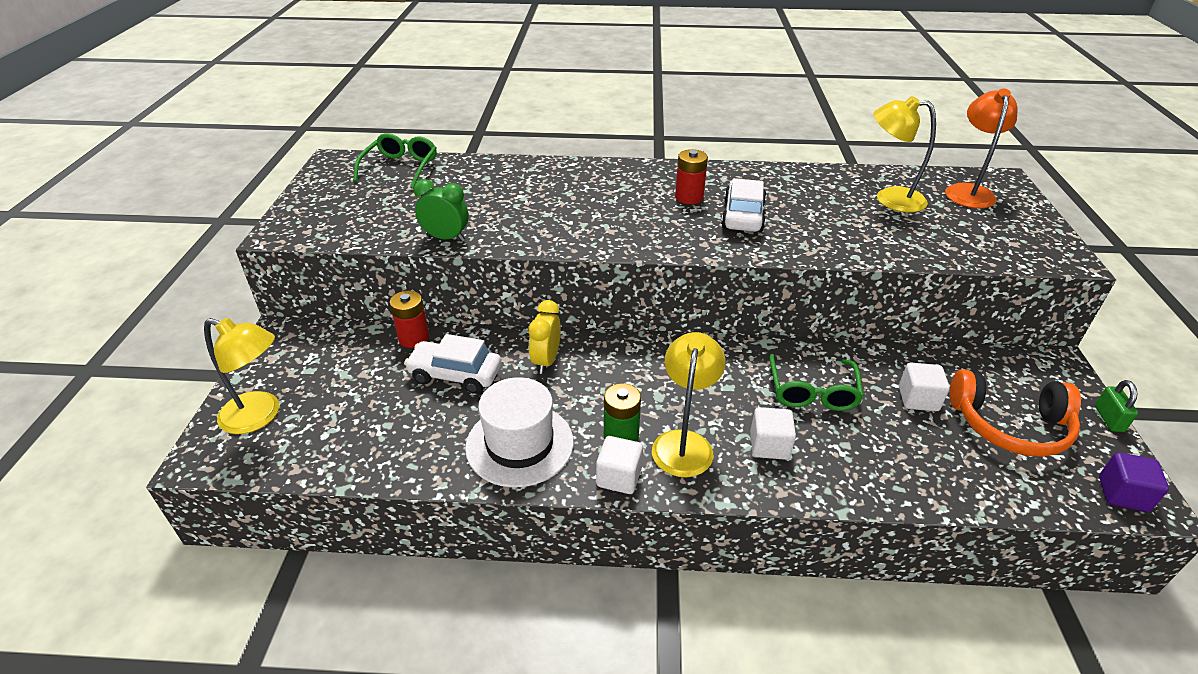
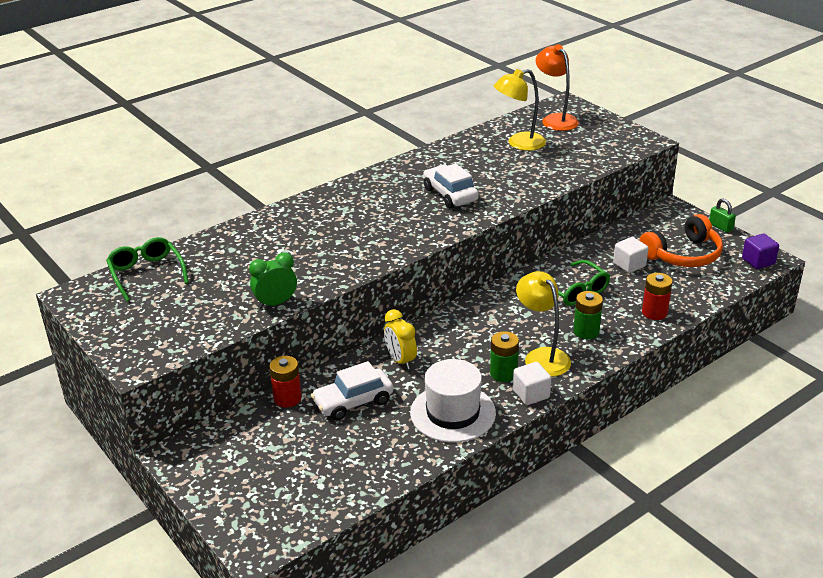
camera: 40 degrees left, 5 degrees down
yellow lamp [204,318,279,434] -> none
red battery [675,149,708,204] -> red battery moved to [642,273,673,320]
white cube [750,407,796,460] -> green battery [573,291,603,339]

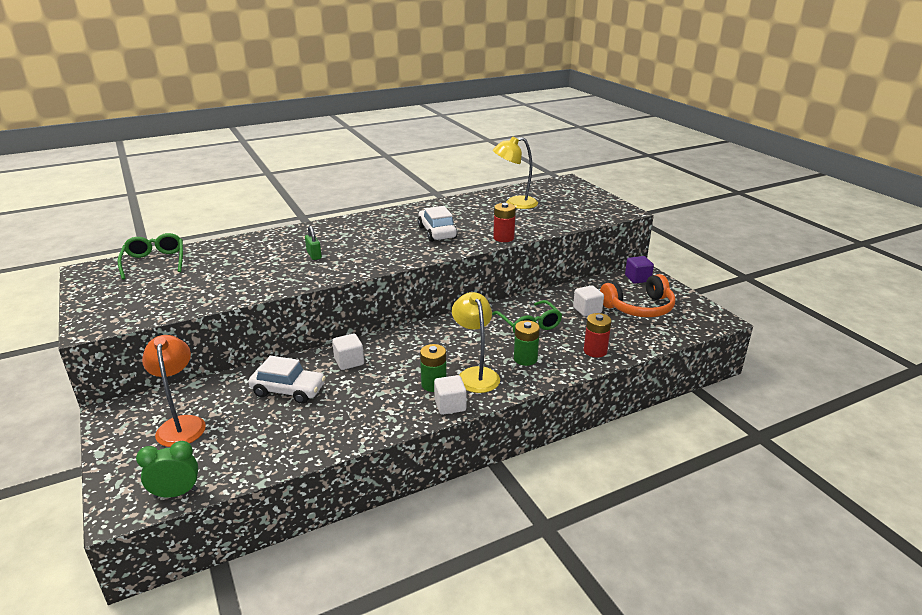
camera: 10 degrees right, 5 degrees down
green clock [249,252,297,308] -> green clock moved to [136,441,198,498]
red battery [269,356,301,408] -> red battery moved to [493,203,516,242]
white car [311,361,393,420] -> white car turned 150 degrees counterclockwise [249,356,326,404]
yellow clock [384,309,417,370] -> white cube [332,333,364,370]
white hat [410,359,496,443] -> none
orange lamp [536,44,579,131] -> orange lamp moved to [142,335,206,447]
green padlock [709,199,736,233] -> green padlock moved to [305,226,322,260]
purple cube [742,234,779,269] -> purple cube moved to [625,256,654,283]

